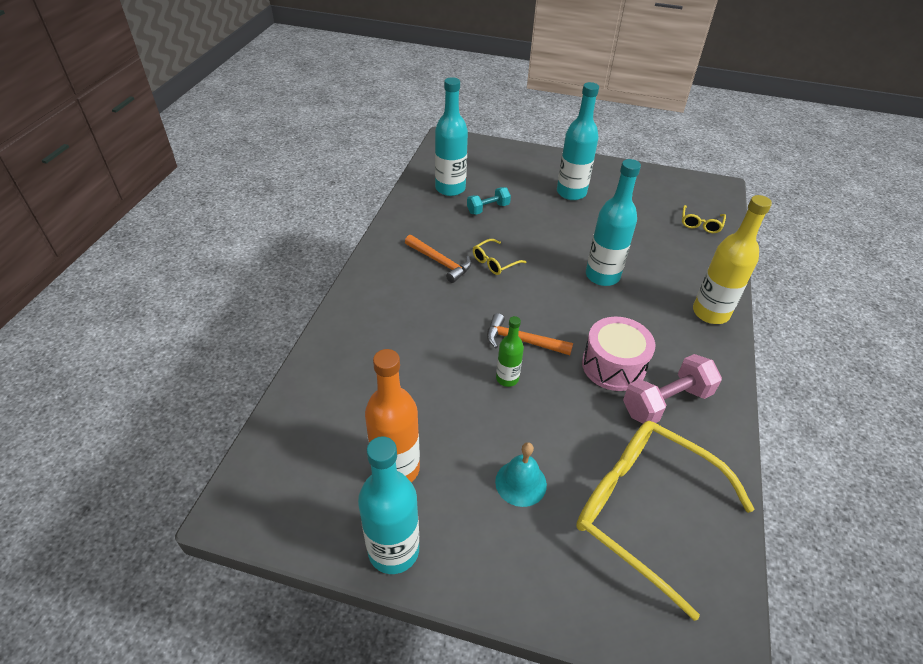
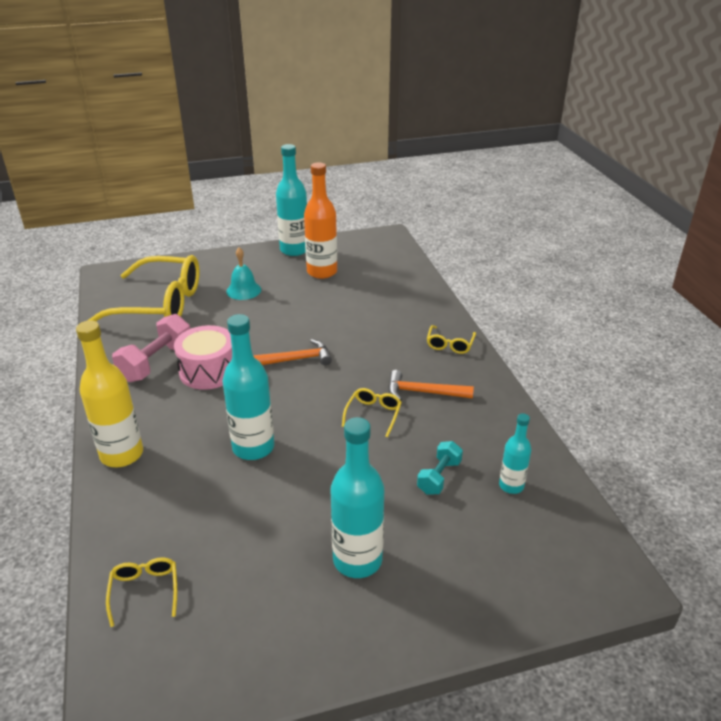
camera: 150 degrees right, 10 degrees down
turquoise bottle [435,77,468,196] -> turquoise bottle [499,413,531,494], size x0.56
green bottle [496,316,524,387] -> none
none -> yellow glasses [427,325,476,354]

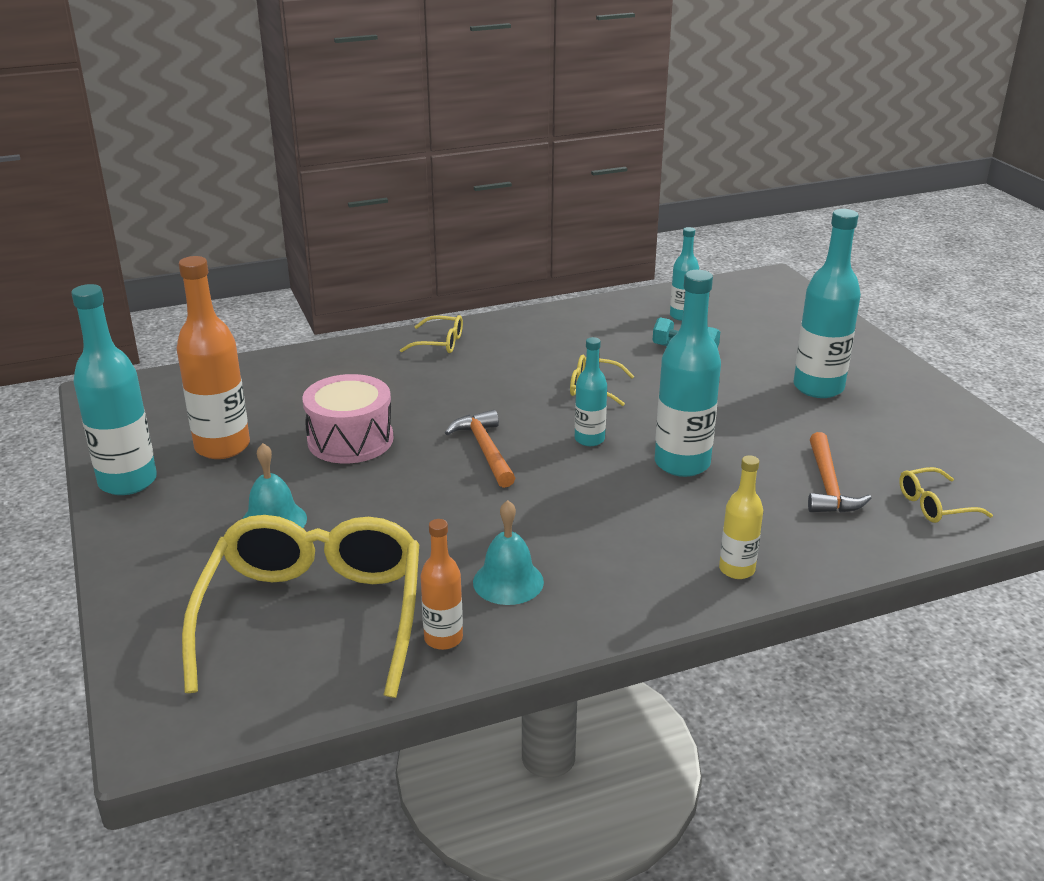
camera: 95 degrees left, 5 degrees down
yellow bottle [76,320,143,467] -> yellow bottle [719,455,763,579], size x0.56
pink dumbbell [112,314,190,382] -> turquoise bell [473,500,544,605]
pink drum [174,325,232,390] -> pink drum moved to [302,374,393,464]
orange hammer [388,370,474,401] -> orange hammer moved to [808,432,871,513]
none -> orange bottle [420,519,463,650]
none -> turquoise bottle [575,337,607,446]

